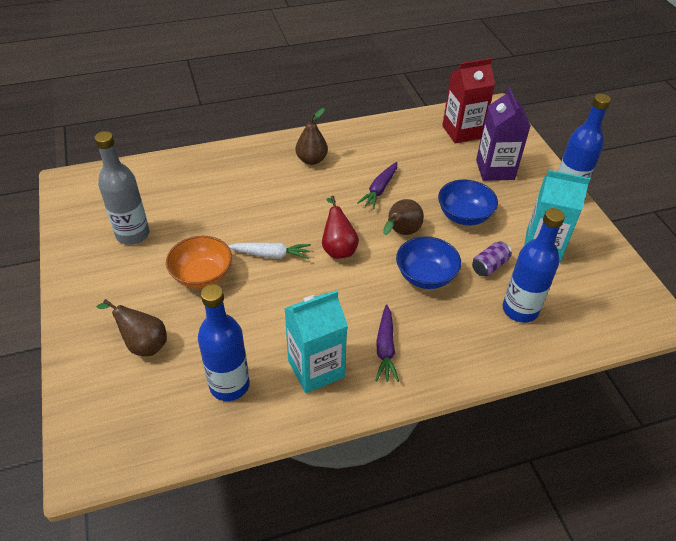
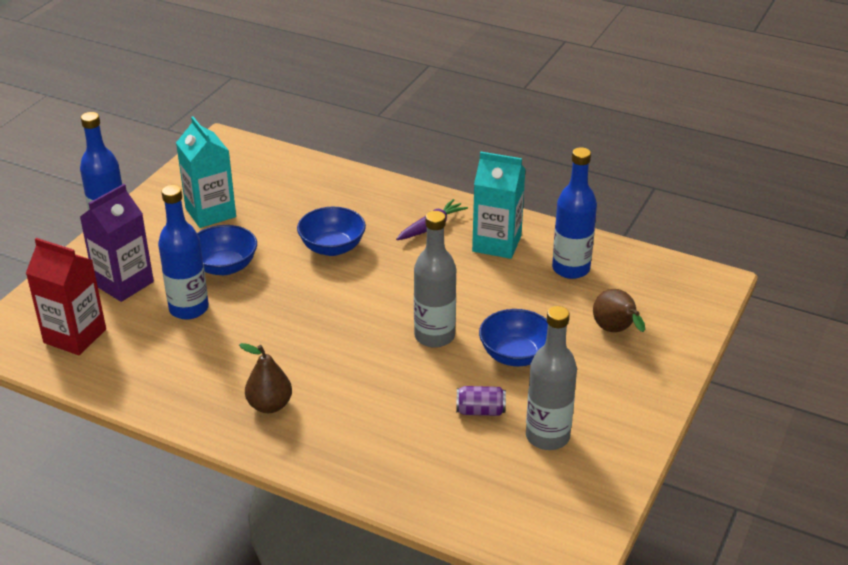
camera: 135 degrees left, 10 degrees down
orange bowl [166,236,232,289] -> blue bowl [479,309,548,367]
white carrot [229,243,311,259] -> grey bottle [414,211,456,348]
red pear [322,196,359,259] -> none
purple carrot [357,162,397,209] -> none
brown pear [383,199,424,235] -> none
purple can [472,241,512,276] -> purple can moved to [456,386,506,416]
blue bottle [503,208,565,323] -> blue bottle moved to [158,185,209,320]

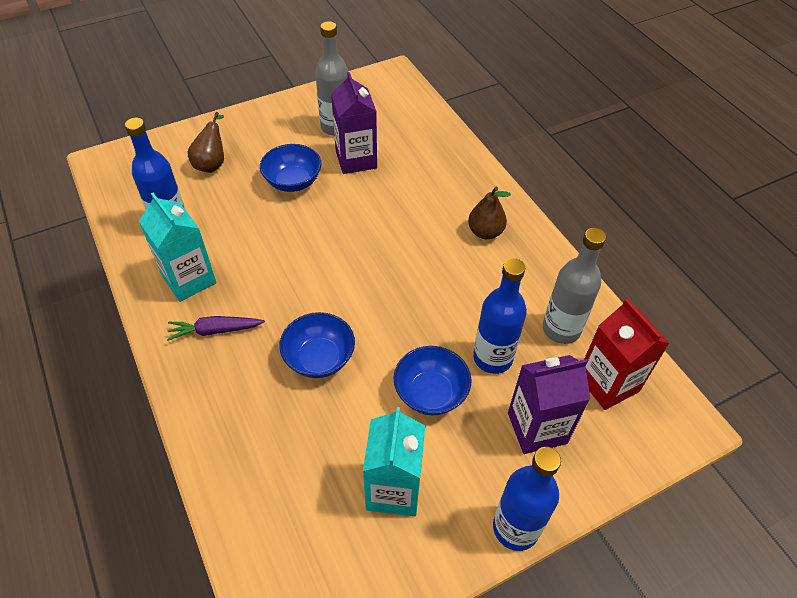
camera: 145 degrees left, 15 degrees up
grey bottle [414,211,456,348] -> grey bottle moved to [543,228,606,344]
purple can [456,386,506,416] -> purple carton [331,72,377,174]

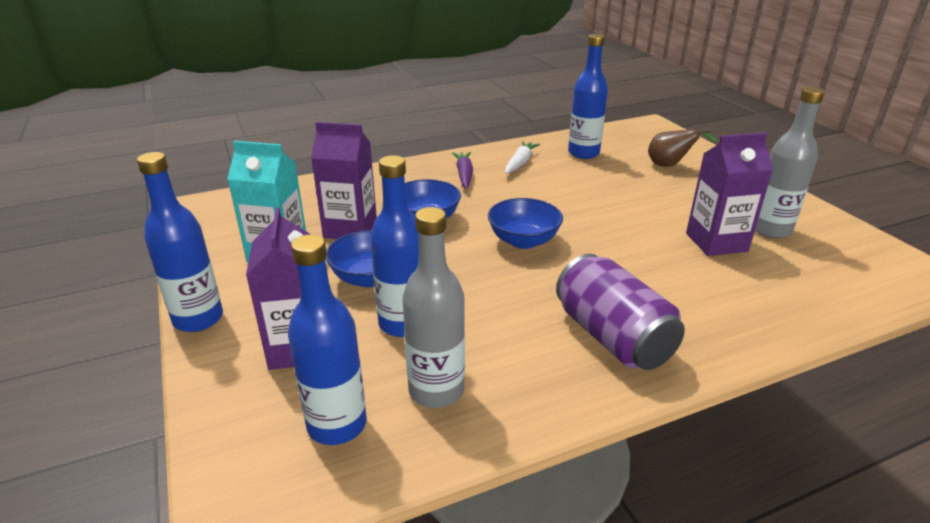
camera: 95 degrees right, 20 degrees down
turquoise carton [139,193,217,302] -> white carrot [505,141,540,174]
blue bowl [260,144,322,192] -> blue bowl moved to [488,198,563,249]
brown pear [468,187,511,239] -> purple can [556,254,685,370]
red carton [584,299,669,410] -> blue bottle [288,234,367,445]
none -> purple carton [311,122,377,239]

